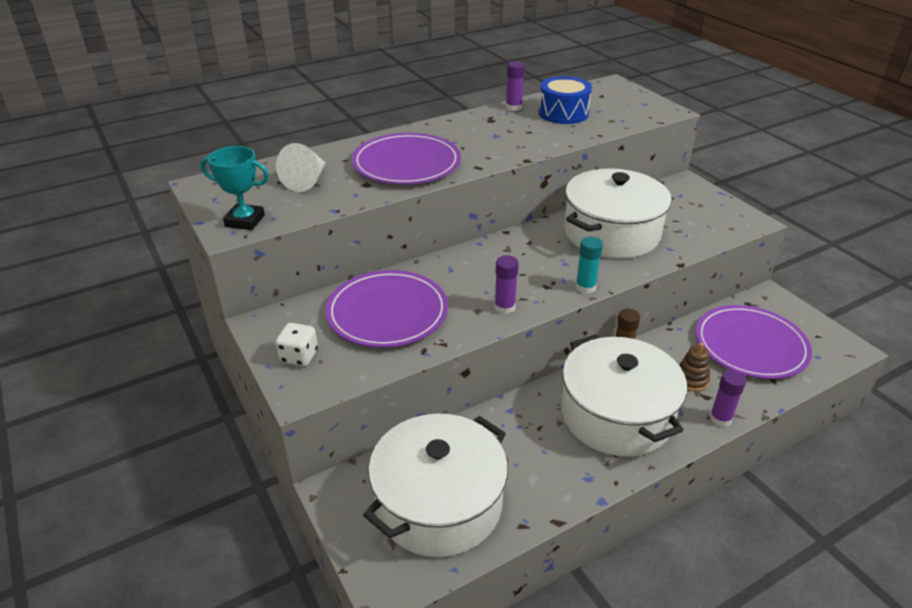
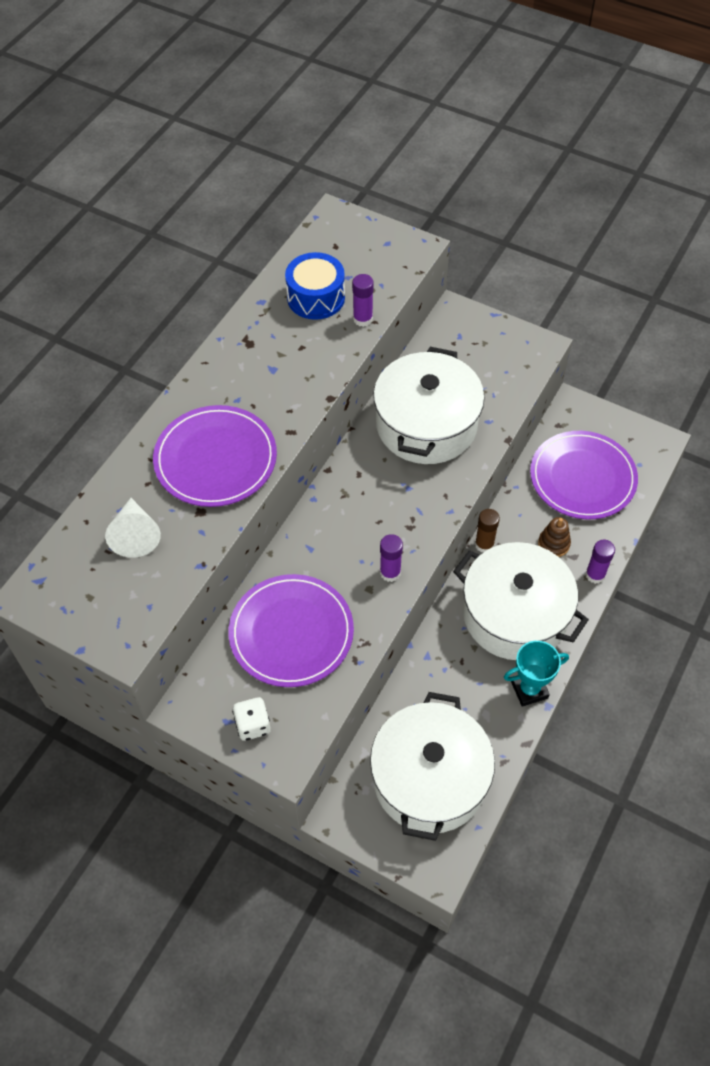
camera: 30 degrees left, 20 degrees up
turquoise trophy [201,146,269,230] -> turquoise trophy moved to [504,641,569,707]
purple glue stick [506,61,525,111] -> purple glue stick moved to [352,274,374,327]
turquoise glue stick [575,236,603,294] -> none

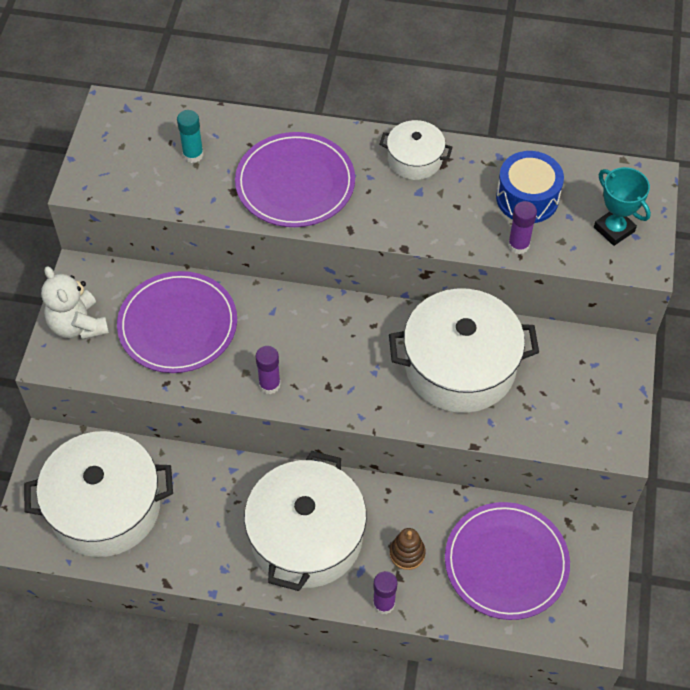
camera: 70 degrees right, 0 degrees up
white cone [105,498,161,558] -> turquoise glue stick [177,110,204,163]
white dice [232,697,271,741] -> white teddy bear [41,266,109,340]
brown glue stick [475,509,500,552] -> none
turquoise trophy [504,641,569,707] -> turquoise trophy moved to [594,167,651,246]
none -> white pot [380,120,453,180]

